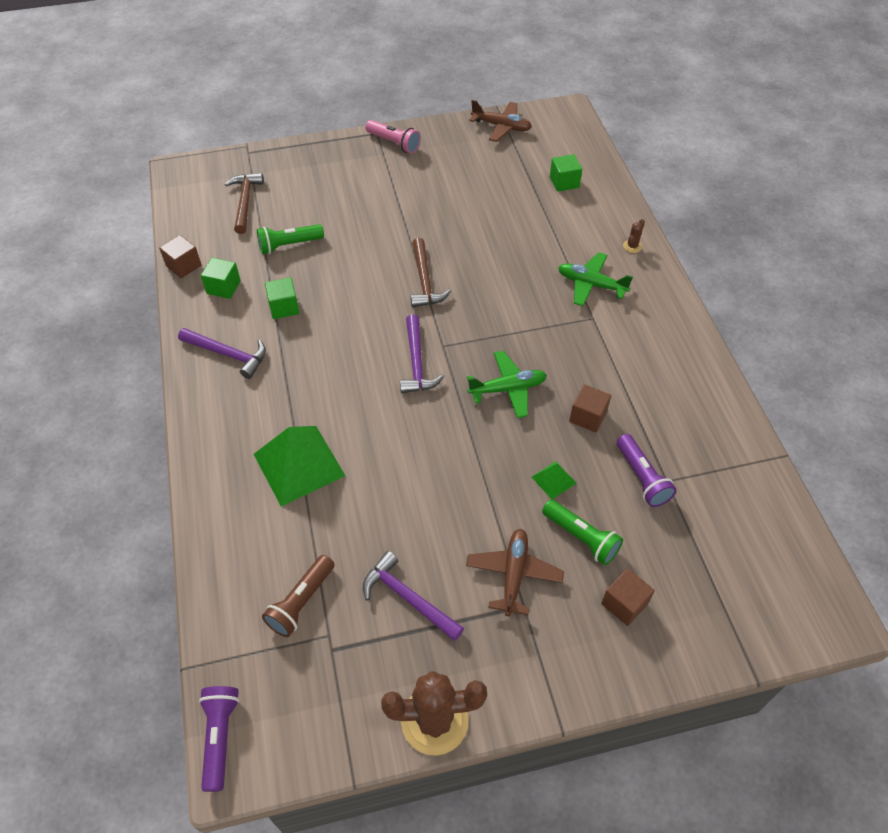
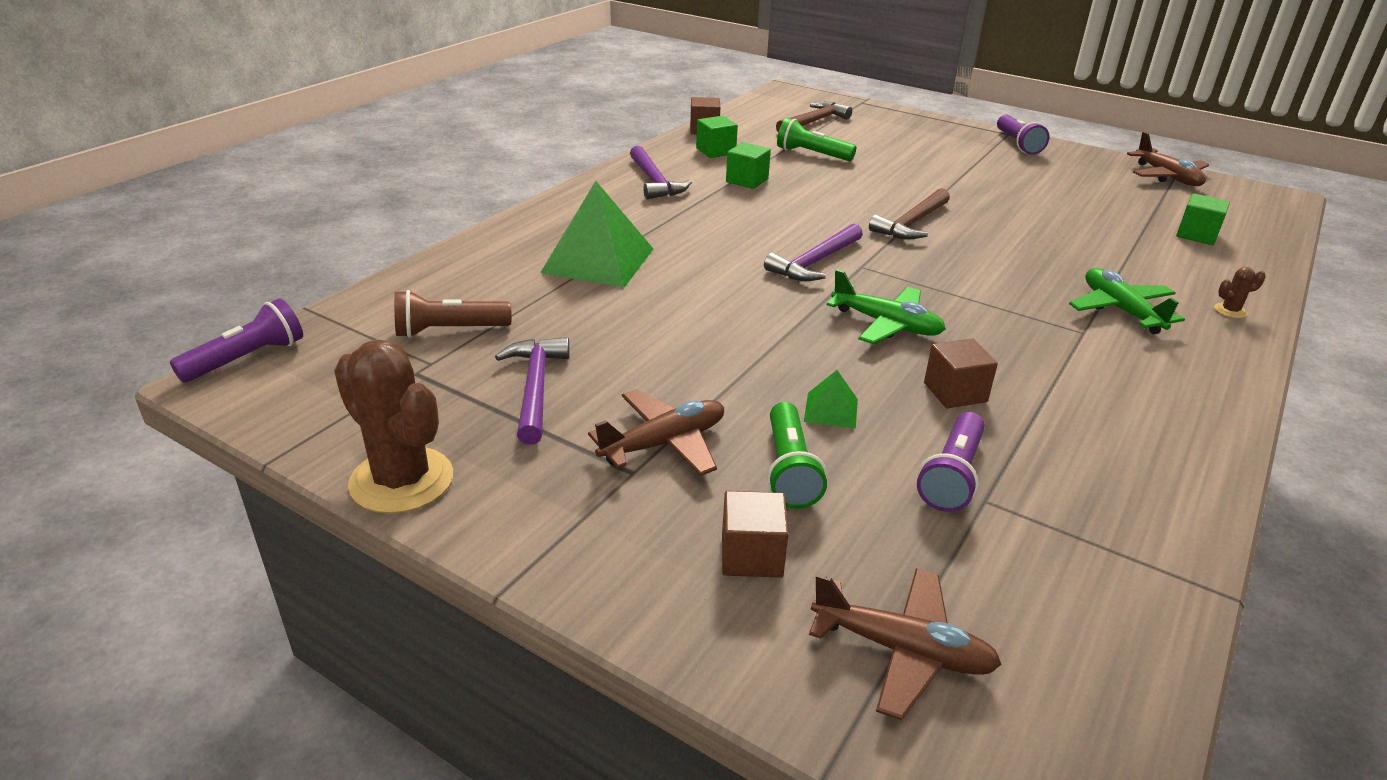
camera: 45 degrees right, 20 degrees down
pink flashlight [365,120,421,154] -> purple flashlight [997,115,1050,155]
none -> brown plane [809,568,1002,720]

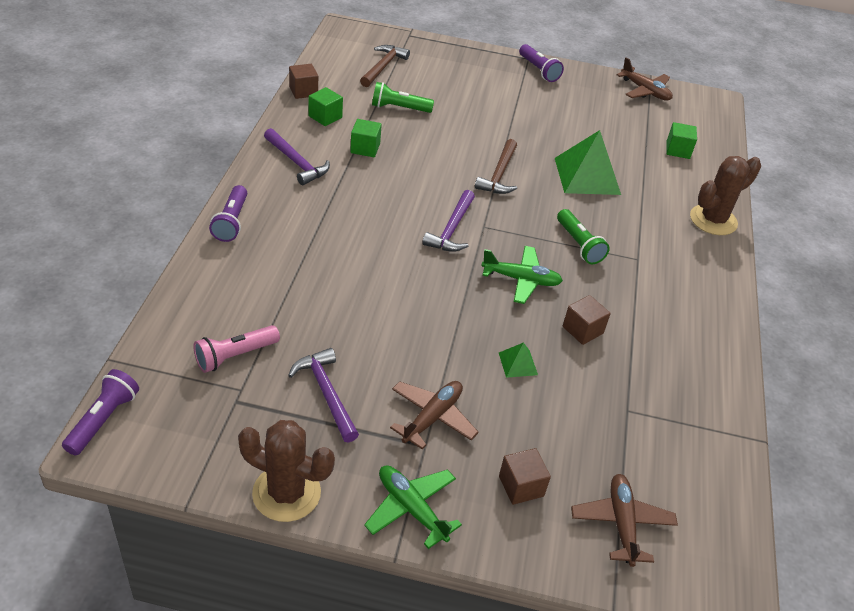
camera: 25 degrees left, 10 degrees up
brown flashlight [394,290,511,338] -> pink flashlight [193,325,280,373]
green pyramid [540,181,653,287] -> green pyramid moved to [555,130,621,195]
green flashlight [767,402,827,509] -> green flashlight moved to [557,209,610,264]
brown plane [809,568,1002,720] -> brown plane turned 90 degrees counterclockwise [571,474,678,567]
purple flashlight [917,412,985,512] -> purple flashlight moved to [209,185,247,242]
green plane [1069,268,1185,334] -> green plane moved to [364,465,462,549]
brown cactus [1214,267,1266,318] -> brown cactus [690,156,761,235], size x2.44

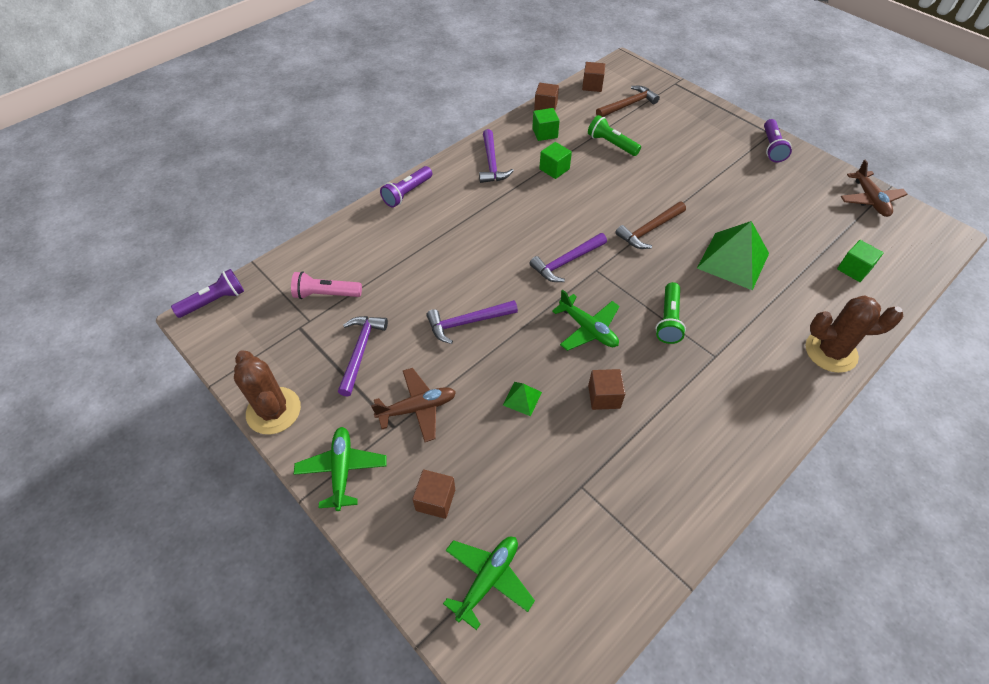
camera: 40 degrees right, 10 degrees up
brown plane [571,474,678,567] -> green plane [443,537,535,630]
none -> purple hammer [426,300,518,344]
none -> brown cube [582,62,605,92]

